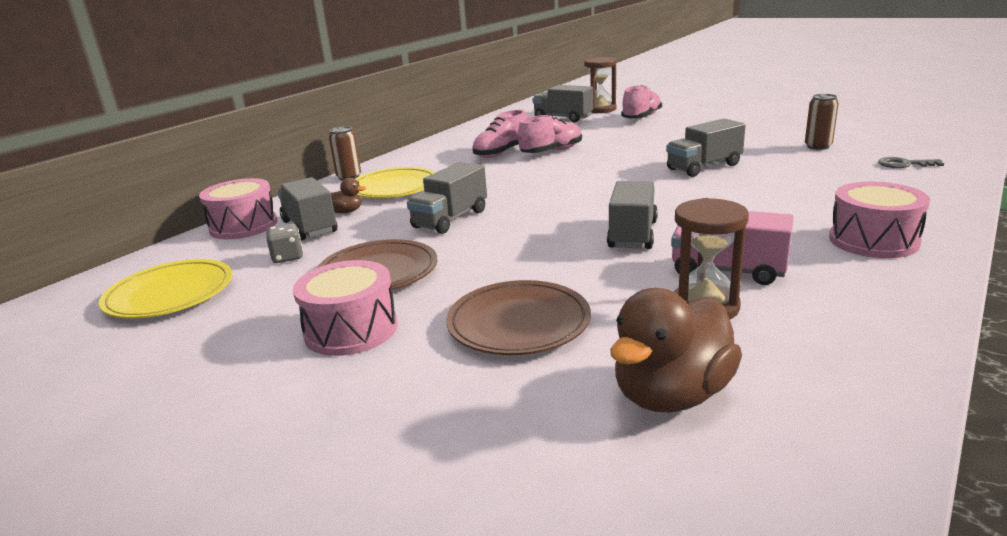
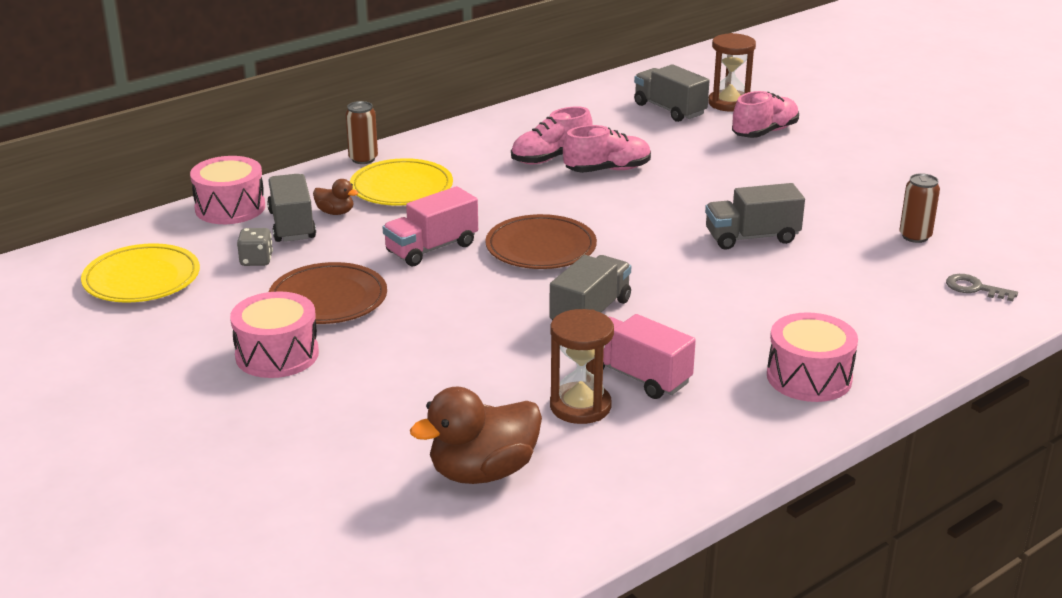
camera: 15 degrees right, 5 degrees up
grey truck [407,162,487,234] -> pink truck [383,186,478,266]
brown plate [446,280,591,355] -> brown plate moved to [485,214,597,269]

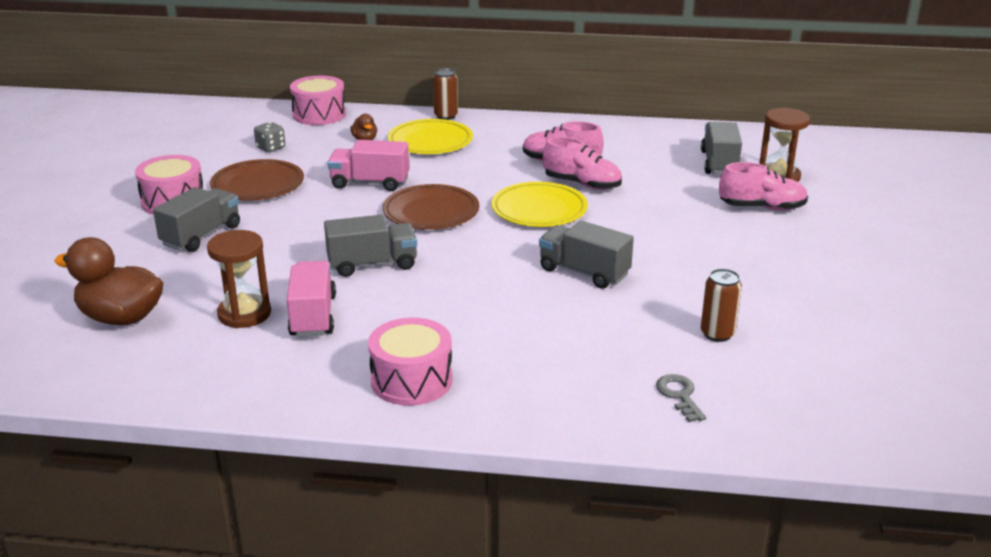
camera: 45 degrees right, 0 degrees up
yellow plate [81,243,200,303] -> yellow plate moved to [491,182,588,227]
grey truck [267,174,316,242] -> grey truck moved to [153,187,240,252]

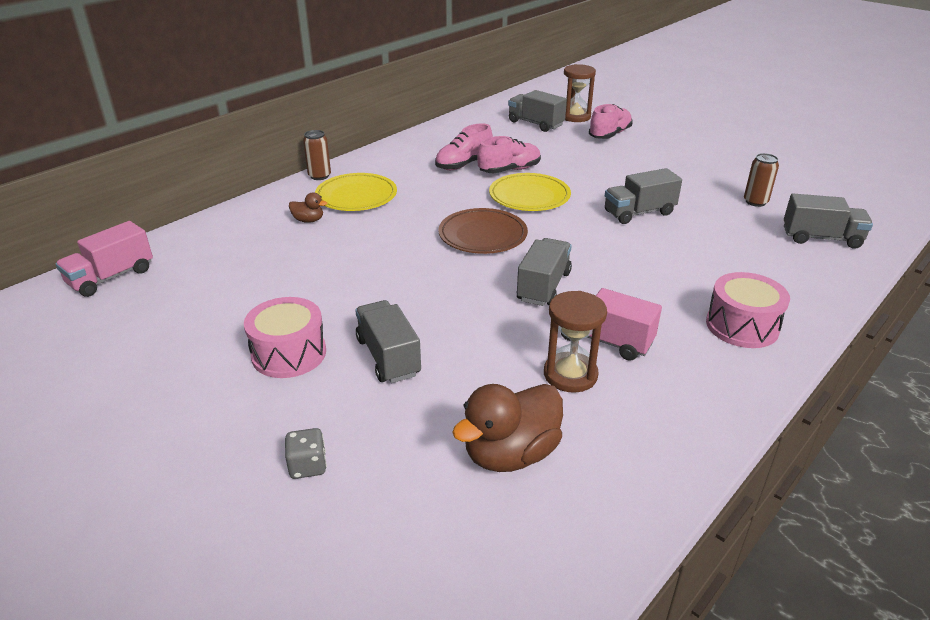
camera: 55 degrees left, 5 degrees up
brown plate [210,159,304,201] -> none
grey dice [254,122,285,152] -> grey dice moved to [285,428,327,479]
pink drum [290,75,346,125] -> none
pink truck [328,140,409,191] -> pink truck moved to [55,221,153,297]
grey key [656,374,706,422] -> grey truck [784,193,873,249]

